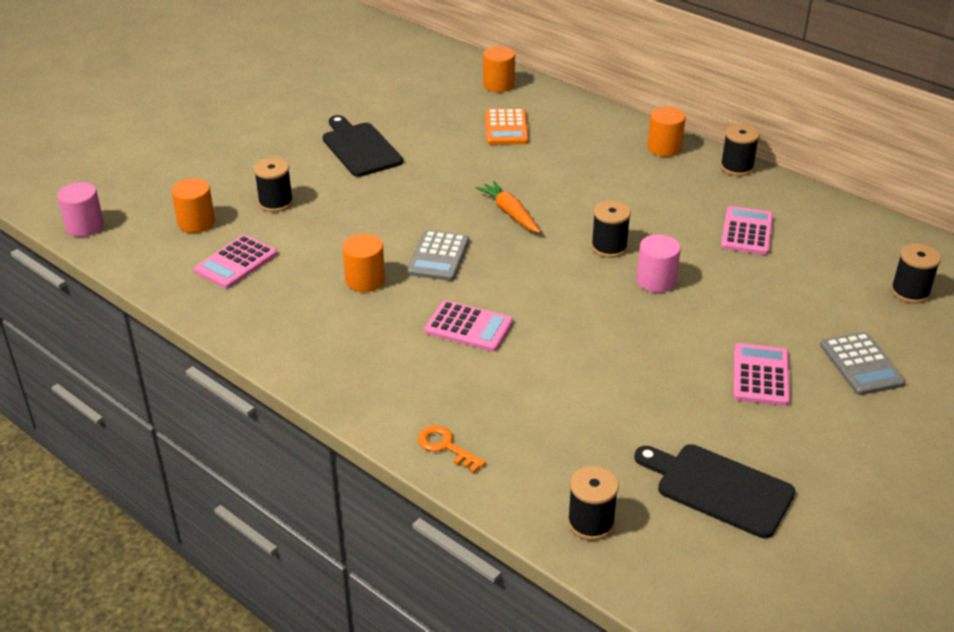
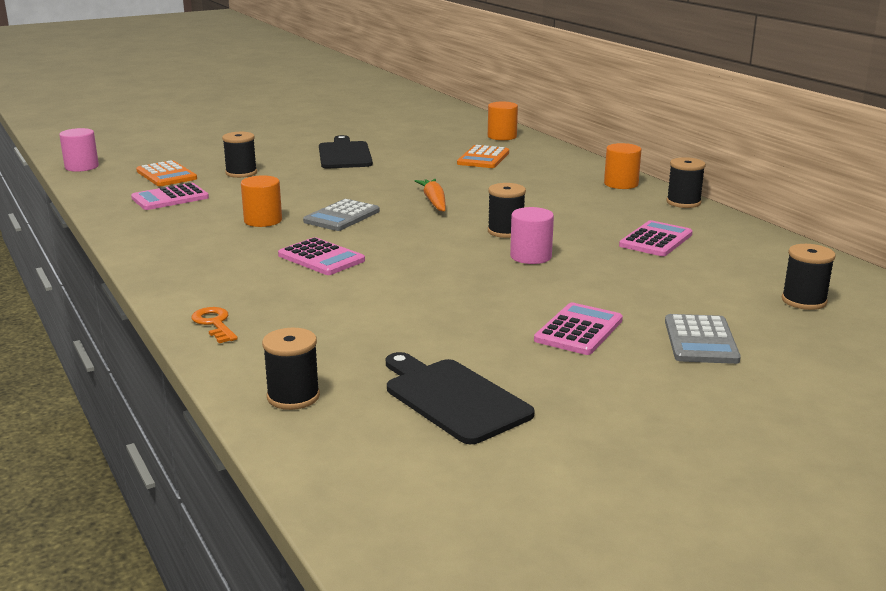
camera: 20 degrees right, 15 degrees down
orange cylinder [171,178,215,233] -> orange calculator [136,160,197,186]

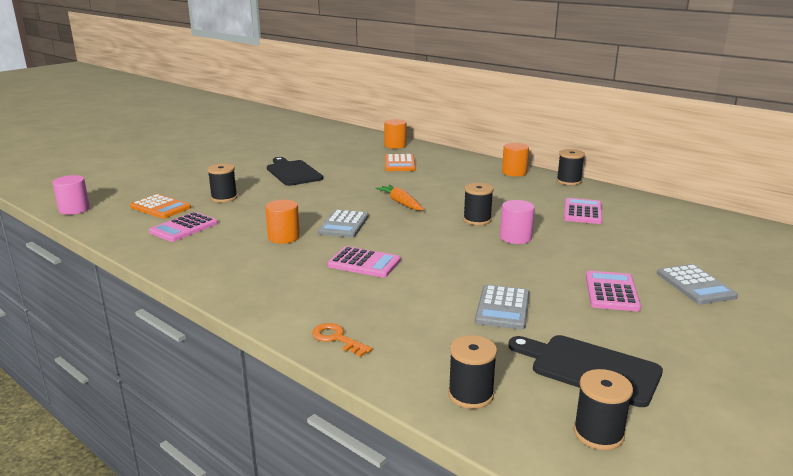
camera: 20 degrees left, 0 degrees up
black spool [782,244,836,310] -> black spool moved to [573,369,633,450]
none -> grey calculator [475,285,530,330]

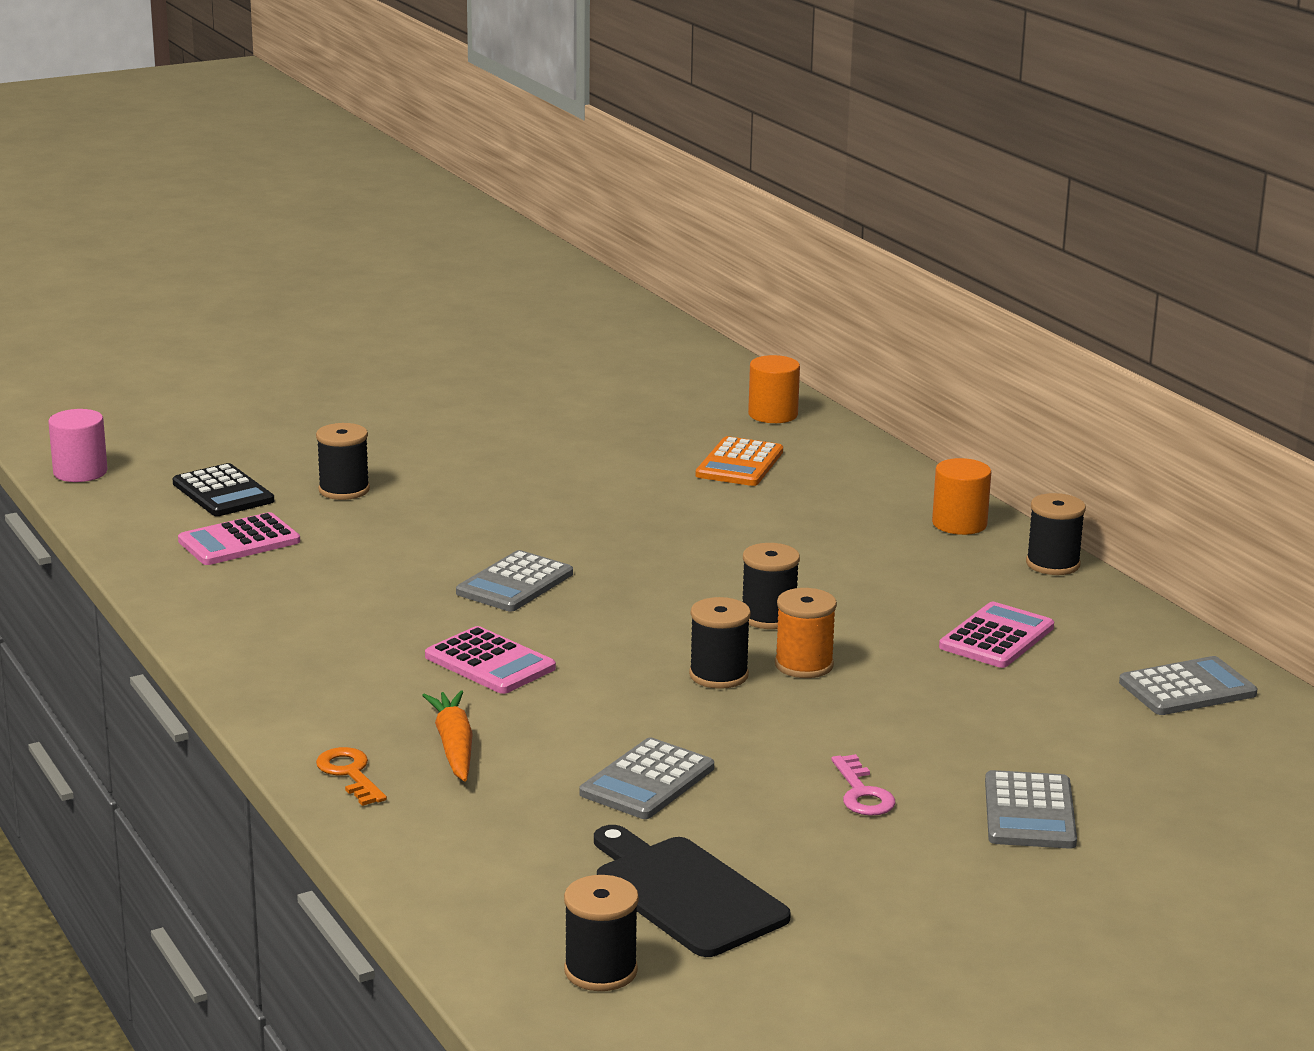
camera: 20 degrees right, 0 degrees up
orange calculator [130,194,191,219] -> black calculator [173,463,274,516]
orange cylinder [265,200,300,244] -> none
black cutting board [267,157,323,186] -> none
orange carrot [375,185,424,210] -> orange carrot moved to [422,690,473,781]
black spool [448,335,497,409] -> black spool moved to [689,597,751,689]
pink cylinder [500,200,535,244] -> orange spool [775,588,837,678]
pink calculator [586,271,641,311] -> pink key [831,754,896,816]
none -> grey calculator [1119,656,1257,715]

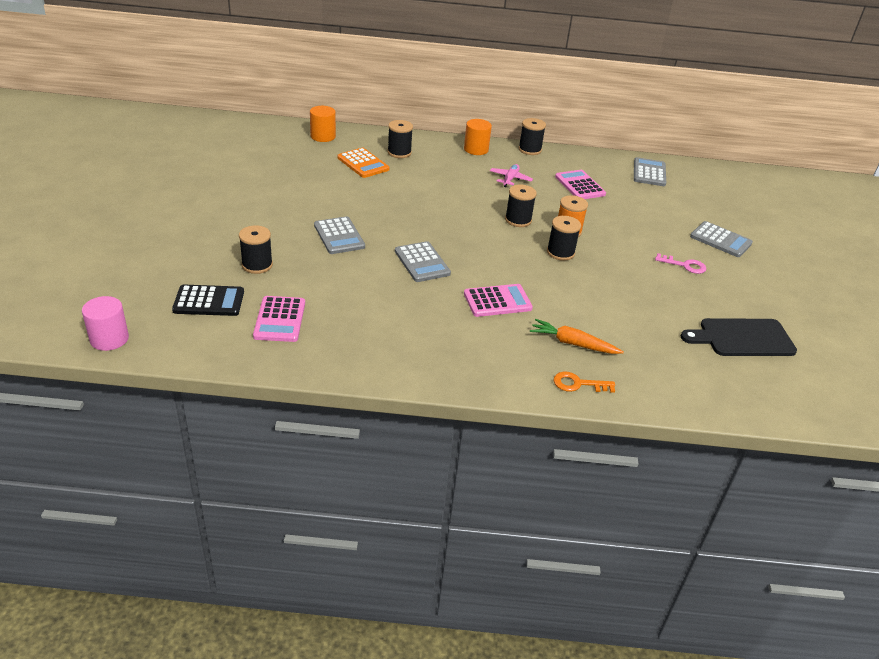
camera: 60 degrees left, 15 degrees up
black spool [564,875,639,991] -> black spool moved to [388,120,413,158]
grey calculator [580,737,714,819] -> grey calculator moved to [314,216,365,254]
none -> pink plane [490,164,533,187]

